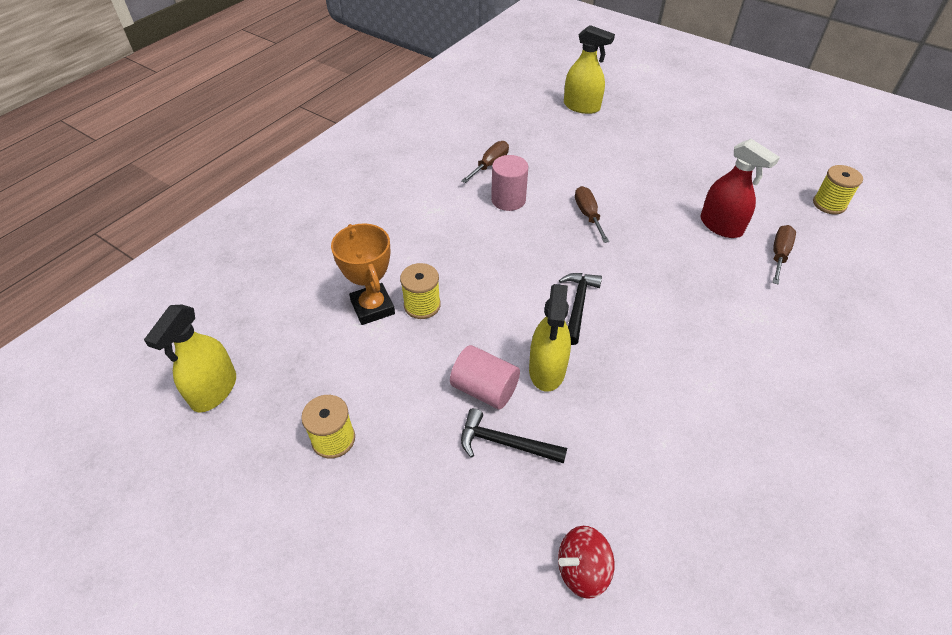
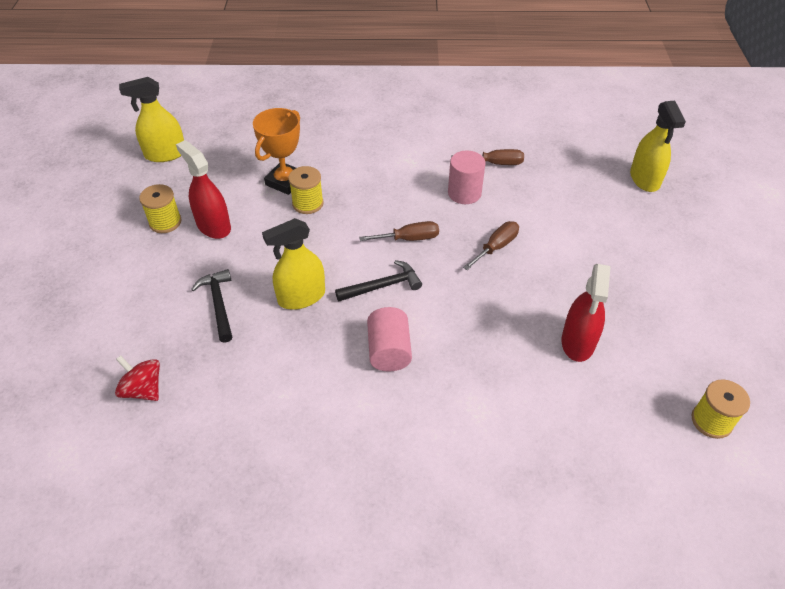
camera: 55 degrees right, 0 degrees up
pink cylinder [450,345,520,409] -> pink cylinder moved to [367,307,412,372]
brown screwdriver [772,225,796,284] -> brown screwdriver moved to [359,221,439,241]
none -> red spray bottle [176,140,231,239]

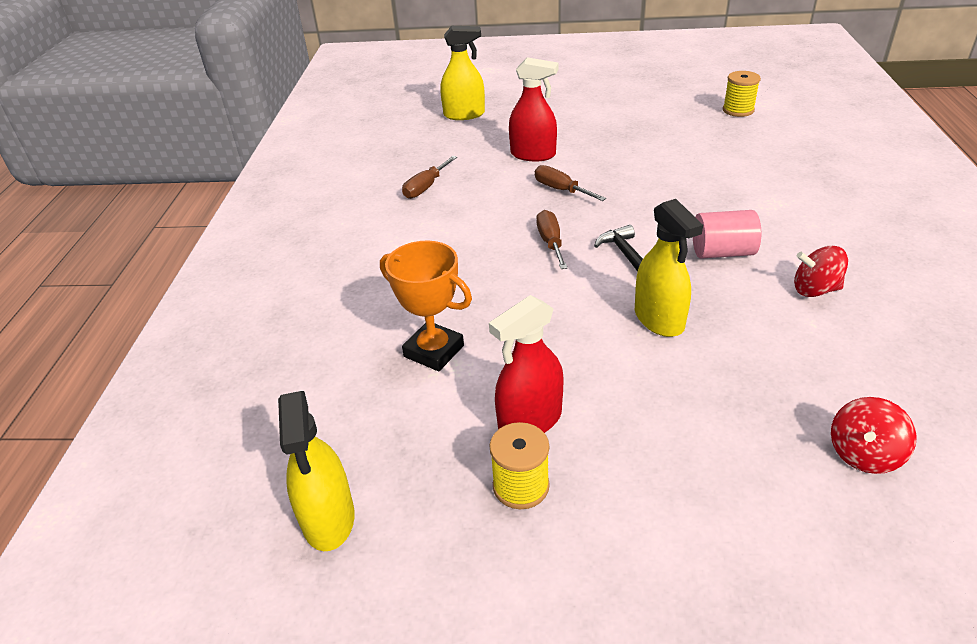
camera: 85 degrees left, 10 degrees down
black hammer [191,269,232,343] -> none
yellow spool [288,166,324,214] -> none
pink cylinder [448,150,485,204] -> none
brown screwdriver [451,149,524,165] -> brown screwdriver turned 150 degrees counterclockwise [402,156,457,199]
red spray bottle [562,264,611,362] -> red spray bottle moved to [509,57,558,162]
none -> red spinning top [794,246,848,297]

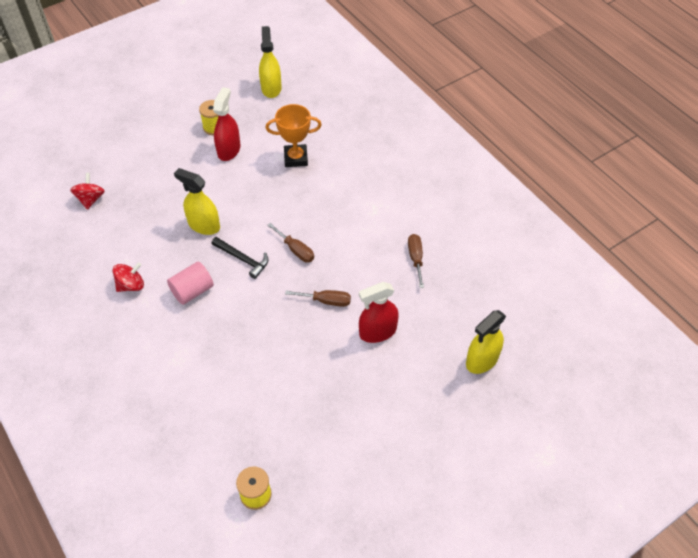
camera: 140 degrees right, 15 degrees up
yellow spray bottle [278,391,354,551] -> yellow spray bottle turned 45 degrees clockwise [259,26,282,98]

